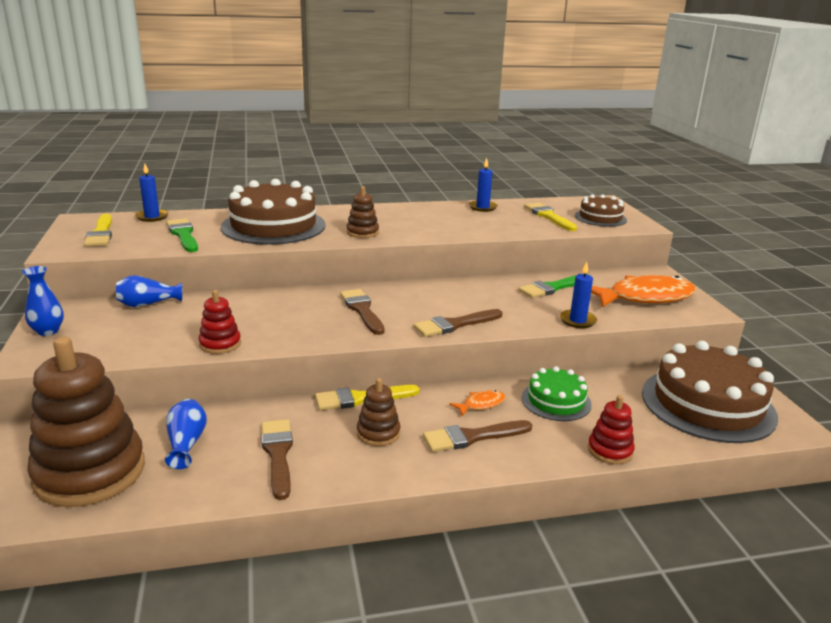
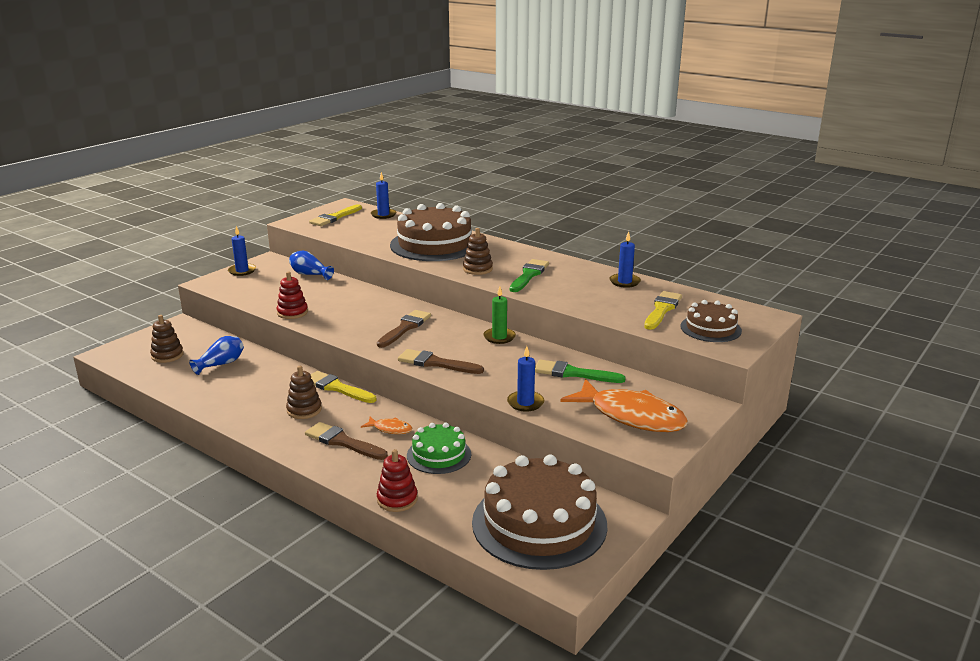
camera: 50 degrees right, 0 degrees up
blue vase [22,266,64,336] -> blue candle [228,226,256,276]
brown stacking toy [27,337,145,507] -> brown stacking toy [150,315,184,363], size x0.46
green brush [166,218,198,252] -> green brush moved to [510,259,549,292]
brown brush [261,419,293,500] -> none
none -> green candle [483,286,516,344]

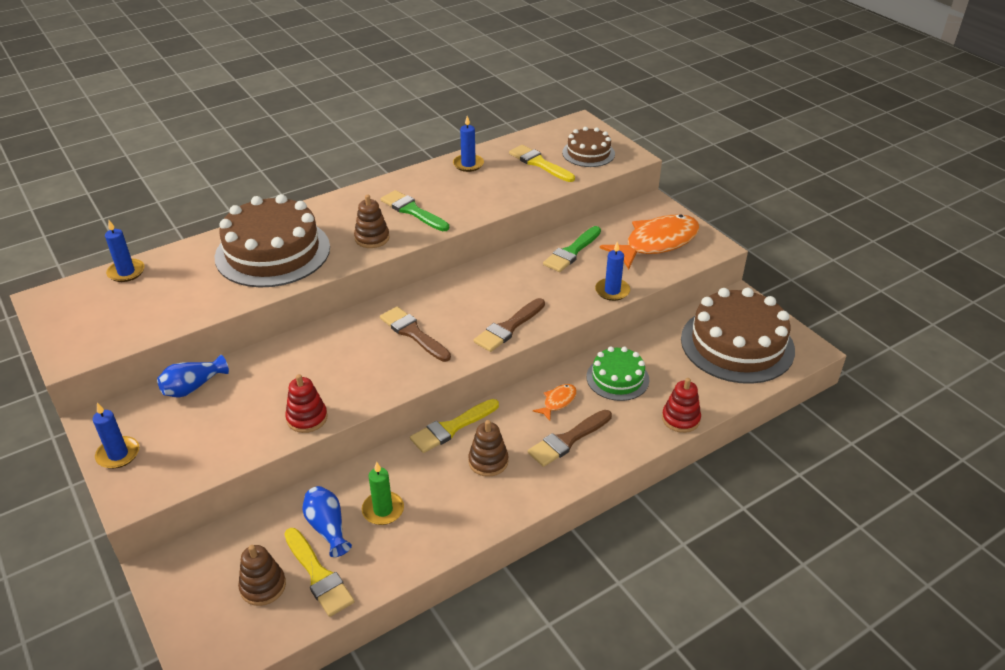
camera: 70 degrees left, 15 degrees up
yellow brush [309,204,362,226] -> yellow brush moved to [284,528,355,617]
green candle [483,286,516,344] -> green candle moved to [362,462,404,525]

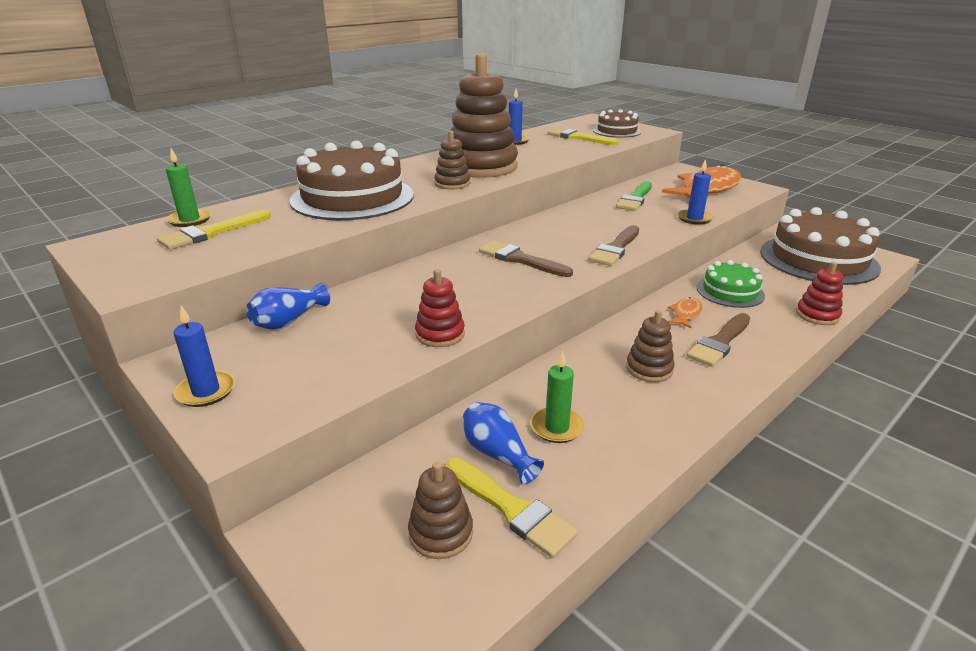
camera: 10 degrees left, 10 degrees down
blue candle [105,220,145,282] -> green candle [166,148,211,227]
green brush [381,190,449,231] -> brown stacking toy [451,53,518,178]
yellow brush [410,399,499,453] -> yellow brush moved to [157,210,271,250]

